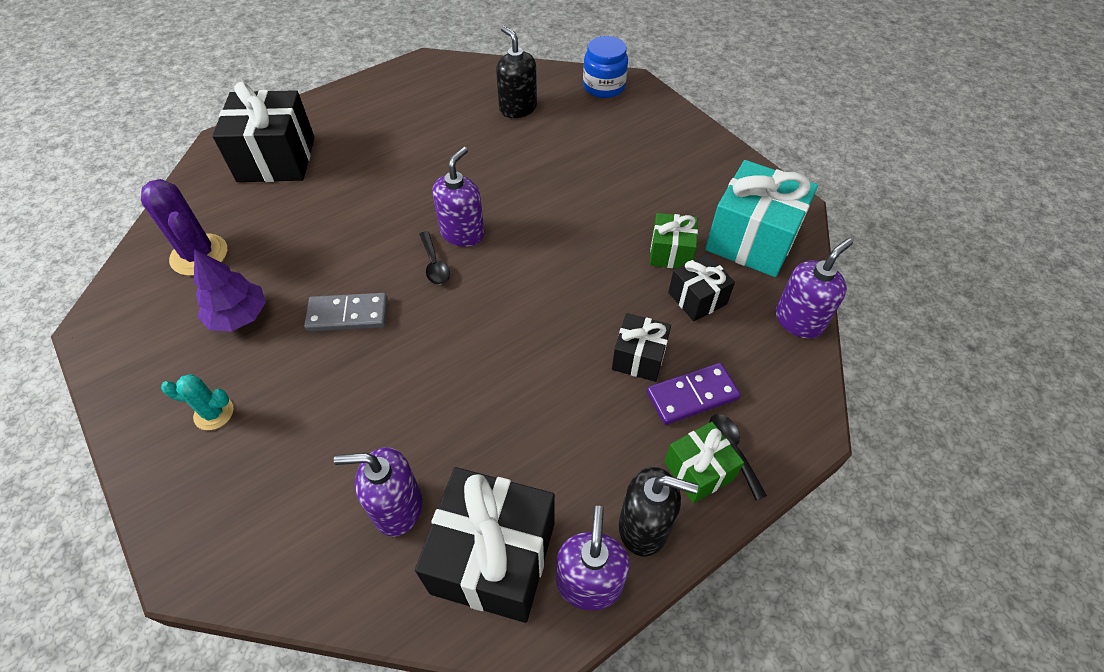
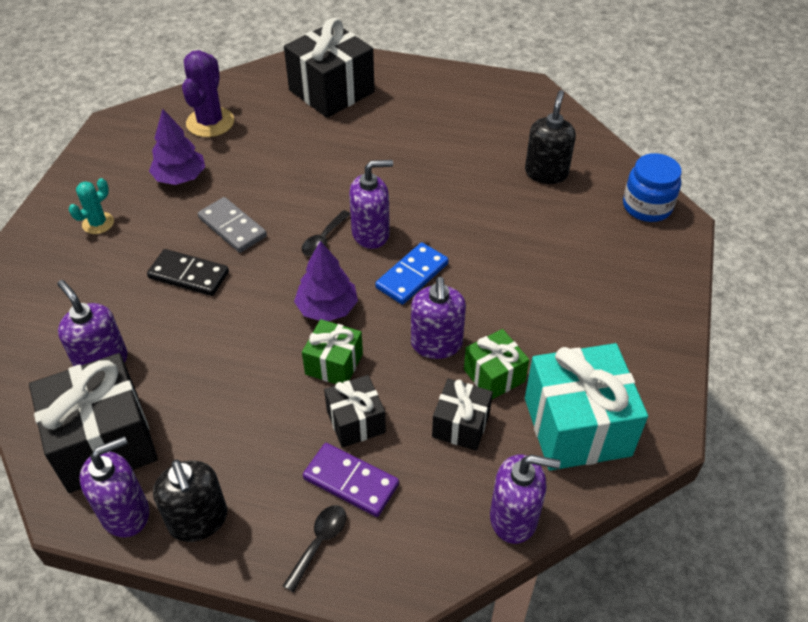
camera: 50 degrees right, 5 degrees down
turquoise cactus [161,374,233,430] -> turquoise cactus turned 75 degrees clockwise [69,178,114,234]
green gift [664,422,744,503] -> green gift moved to [302,319,363,384]
none -> black domino [147,249,229,296]
none -> purple tree [294,241,358,321]
none -> blue domino [375,242,449,304]
none -> purple soap dispenser [411,277,466,359]

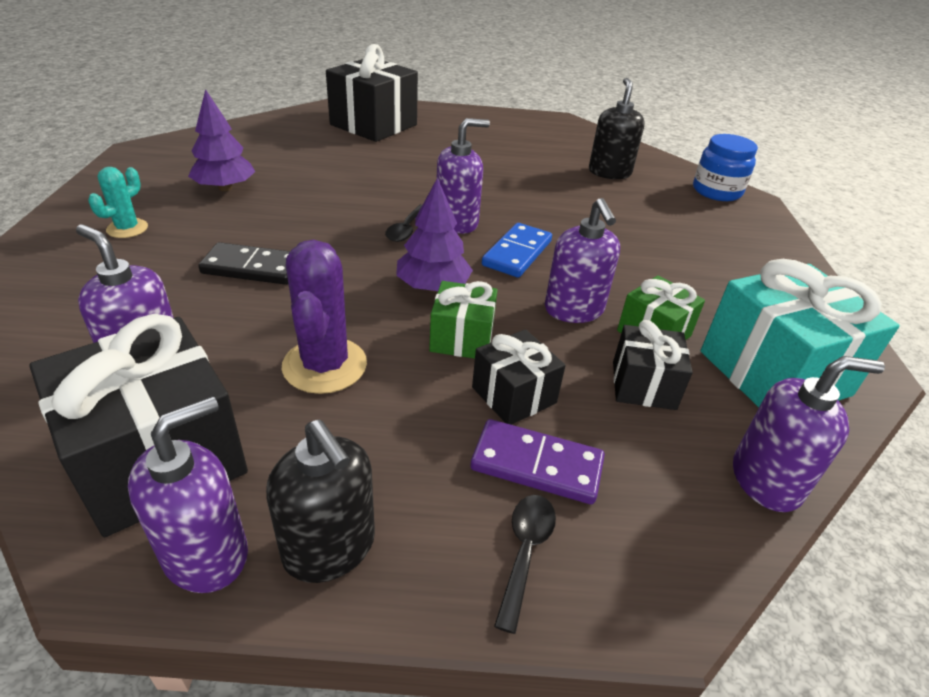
camera: 15 degrees left, 10 degrees down
purple cactus [182,50,234,137] -> purple cactus moved to [282,240,367,394]
grey domino [198,197,267,253] -> none

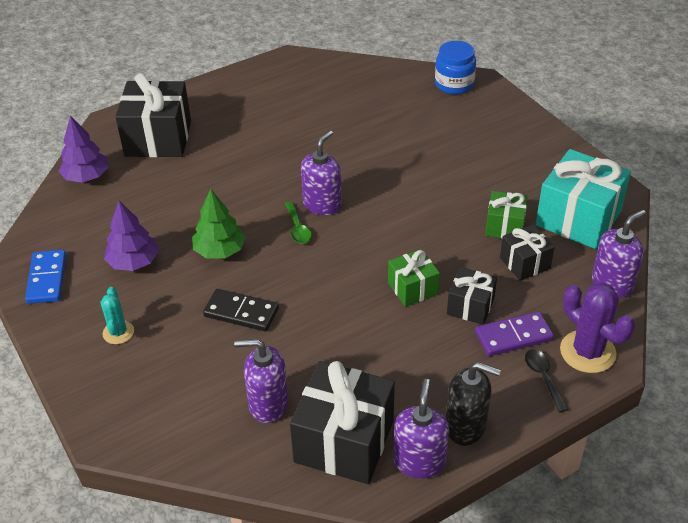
camera: 30 degrees left, 5 degrees up
black domino [198,242,290,285] -> black domino turned 45 degrees clockwise [203,289,279,332]
purple cactus [282,240,367,394] -> purple cactus moved to [560,283,635,373]
black spoon [385,204,423,242] -> green spoon [285,201,312,244]
purple tree [396,178,473,292] -> purple tree moved to [59,115,109,182]
blue domino [482,223,552,278] -> blue domino moved to [25,250,66,304]
purple soap dispenser [545,198,620,323] -> none
black soap dispenser [589,78,645,179] -> none
none -> green tree [192,189,246,259]

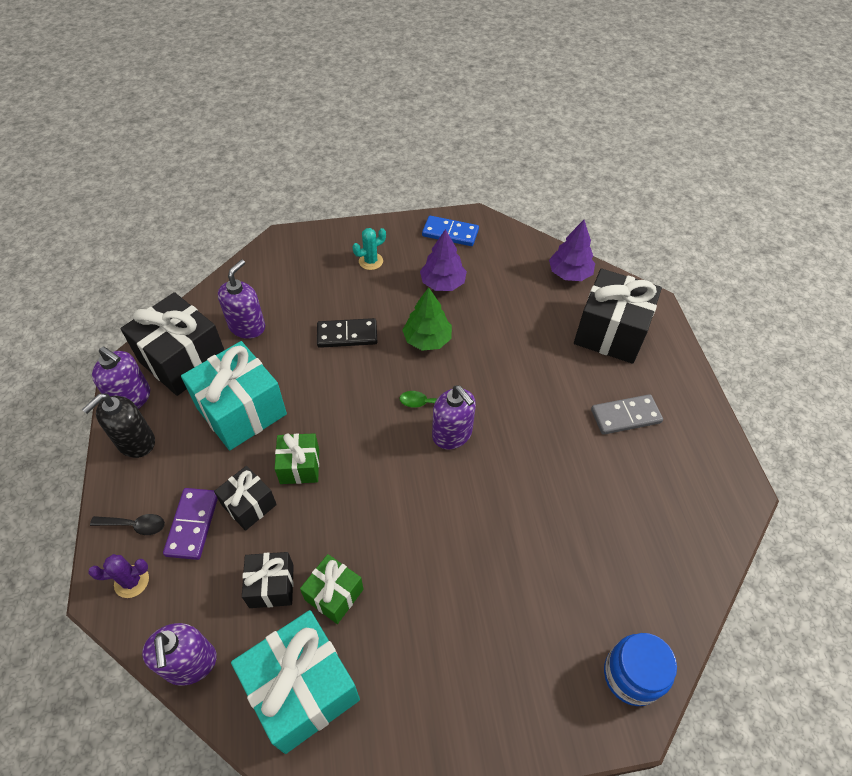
camera: 110 degrees right, 10 degrees up
turquoise cactus [101,287,134,344] -> turquoise cactus turned 45 degrees counterclockwise [352,228,386,270]
black domino [203,289,279,332] -> black domino turned 45 degrees clockwise [317,318,377,348]
purple cactus [560,283,635,373] -> purple cactus [88,554,149,598], size x0.59
none -> turquoise gift [181,341,287,450]
none -> grey domino [591,394,663,435]

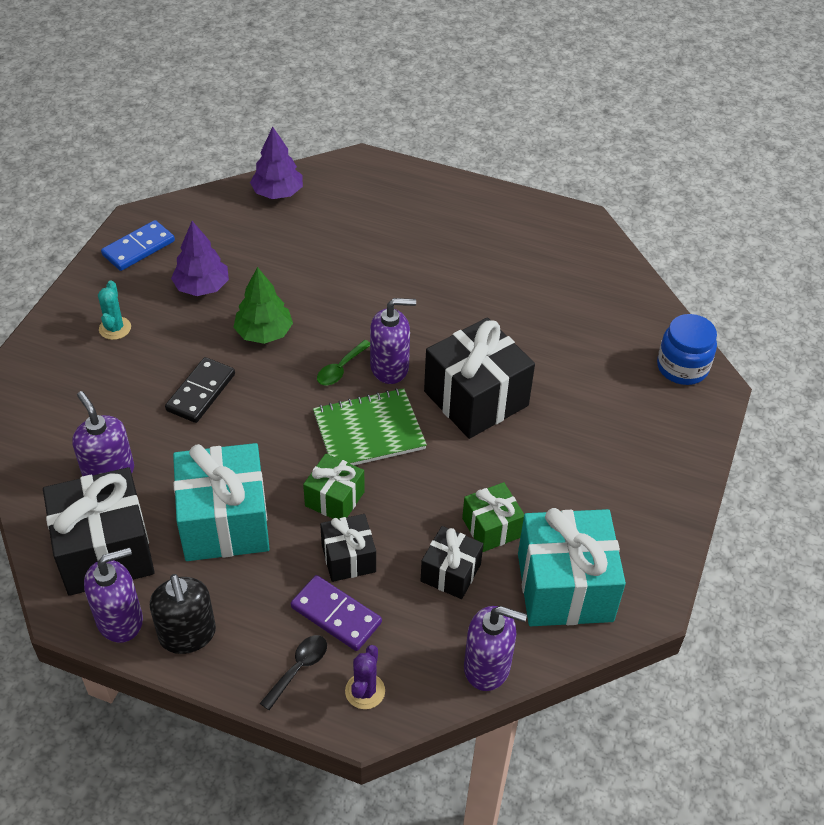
camera: 60 degrees left, 5 degrees down
black gift [574,269,662,364] -> black gift moved to [424,317,535,439]
grey domino [591,394,663,435] -> none
none -> green notebook [313,388,427,465]

